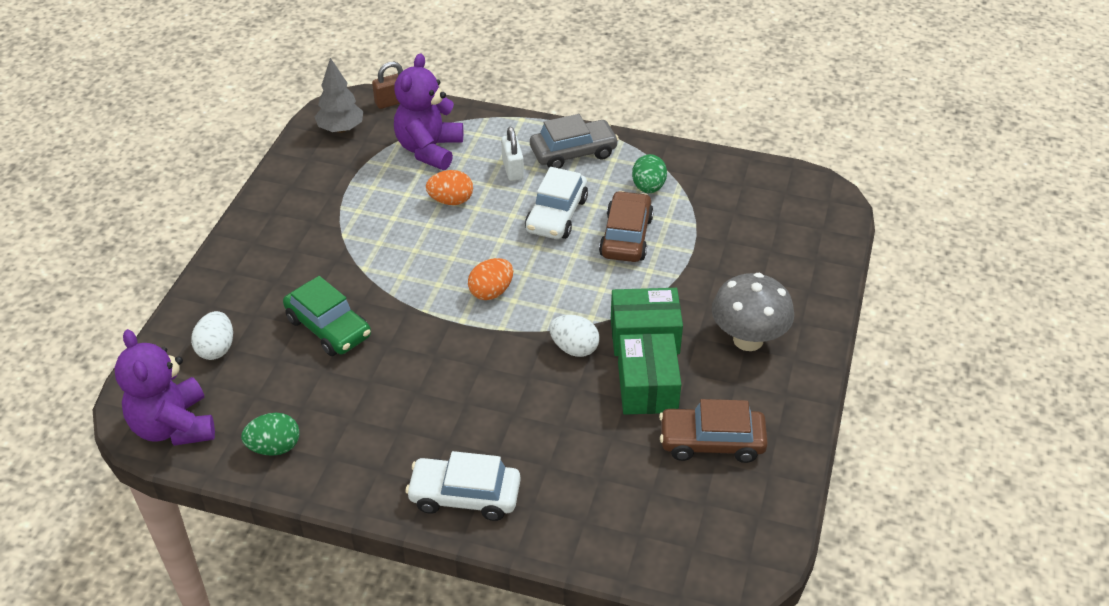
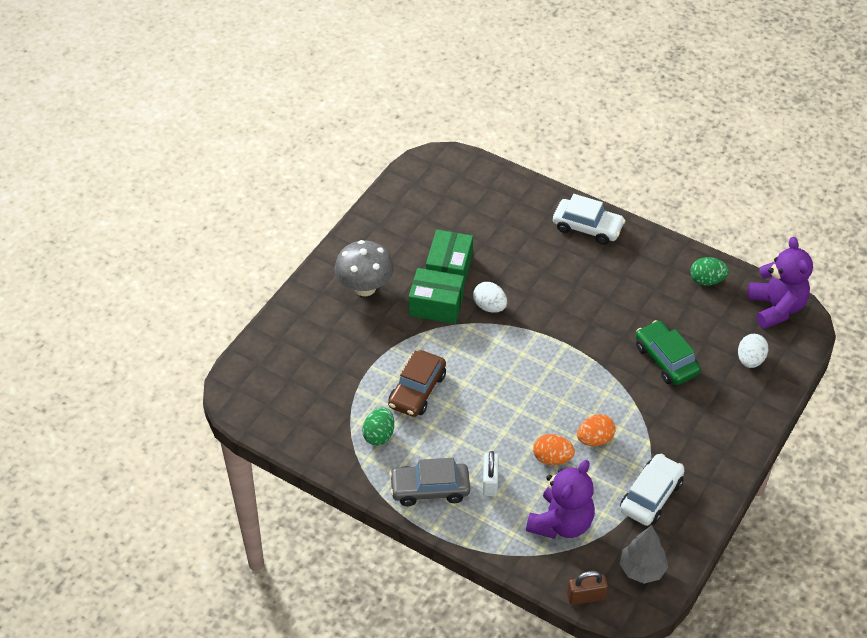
camera: 165 degrees left, 5 degrees up
orange egg [468,258,513,300] -> orange egg moved to [577,414,616,446]
white car [525,167,588,239] -> white car moved to [620,453,685,526]
brown car [659,399,768,463] -> none

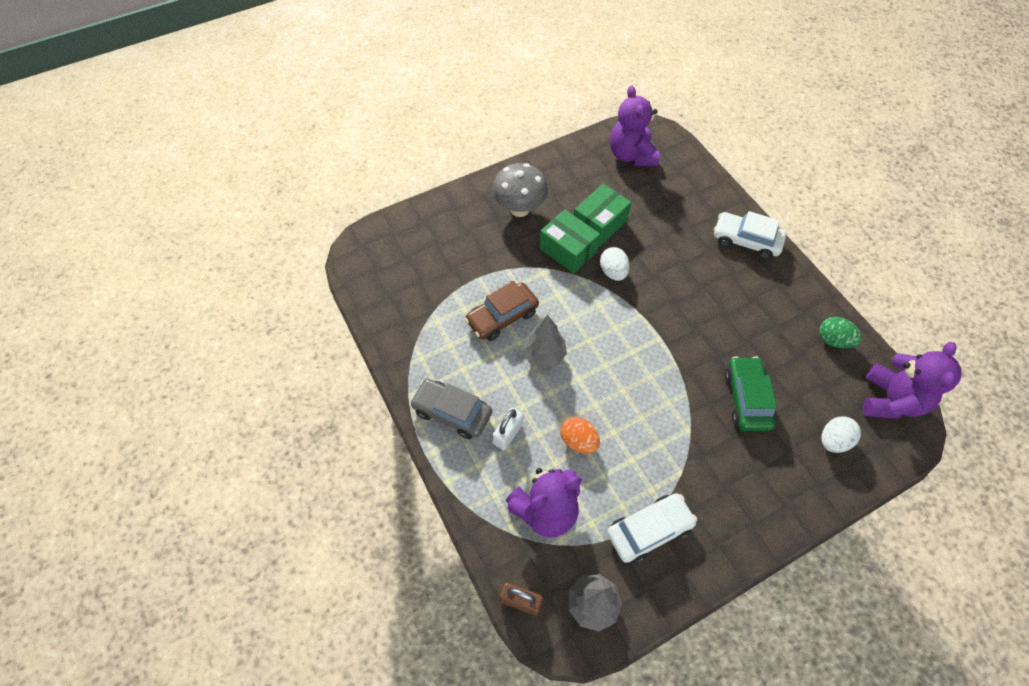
camera: 30 degrees right, 10 degrees up
green egg [362,407,394,446] -> none
white car [553,194,626,245] -> white car turned 150 degrees clockwise [714,211,786,260]
orange egg [577,414,616,446] -> none
none -> grey tree [522,315,567,369]
none -> purple teddy bear [610,86,660,166]

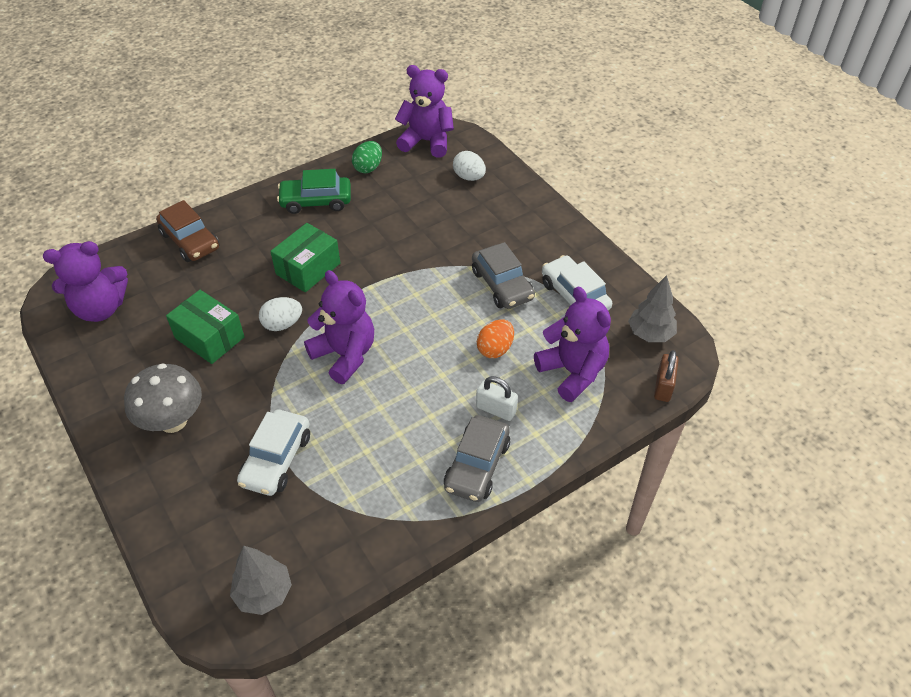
camera: 95 degrees left, 10 degrees down
brown car [465,281,539,341] -> brown car moved to [156,200,219,262]
grey tree [522,315,567,369] -> grey tree moved to [230,546,292,615]
green box [540,209,600,274] -> green box moved to [270,223,340,292]
white car [714,211,786,260] -> white car moved to [237,410,310,496]
green car [725,356,777,431] -> green car moved to [277,169,351,214]
none -> purple teddy bear [304,270,374,384]
none -> grey car [472,242,535,309]

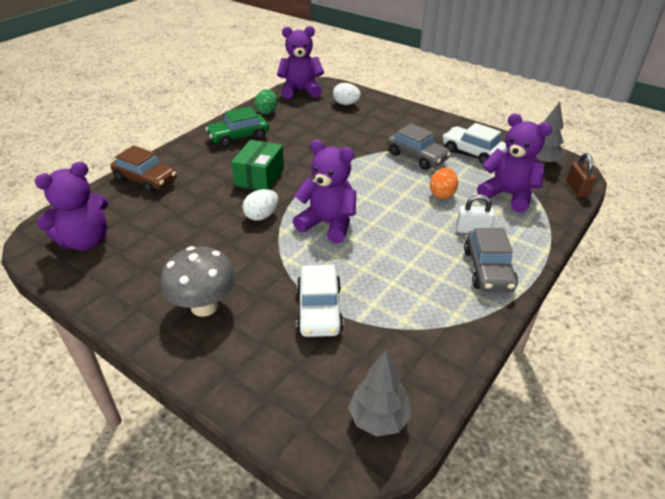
camera: 20 degrees left, 10 degrees down
green box [166,290,245,364] -> none

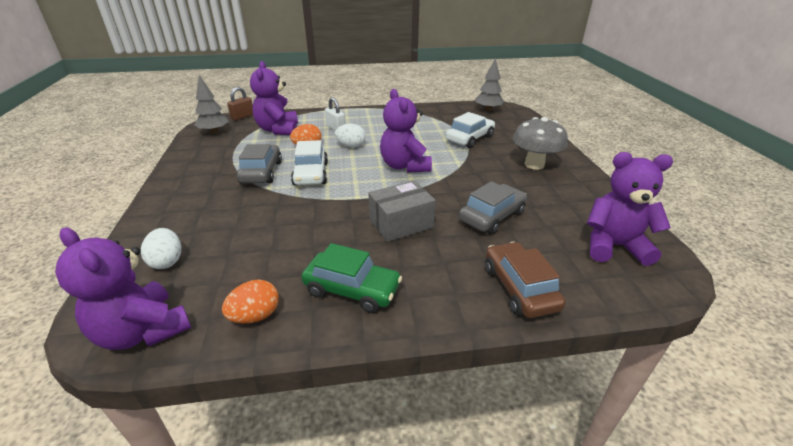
camera: 135 degrees left, 5 degrees down
green box [231,140,284,190] -> grey box [368,180,436,242]
white egg [243,189,279,221] -> white egg moved to [335,124,366,147]
green egg [255,89,277,114] -> orange egg [222,280,279,323]
white car [443,123,508,164] -> white car moved to [291,140,328,185]
grey car [464,228,518,292] -> grey car moved to [459,181,527,234]

